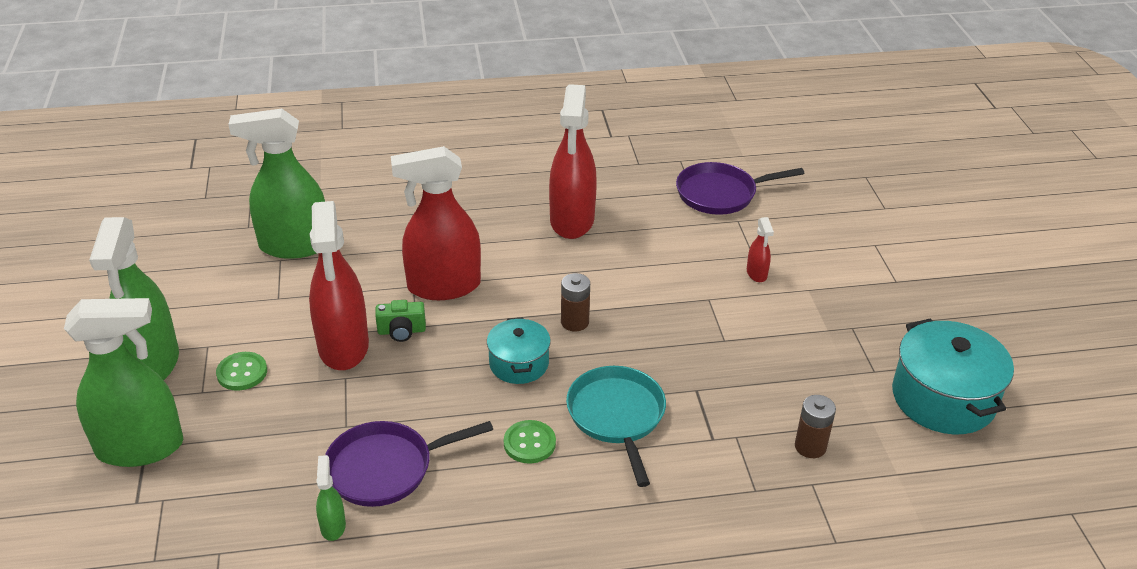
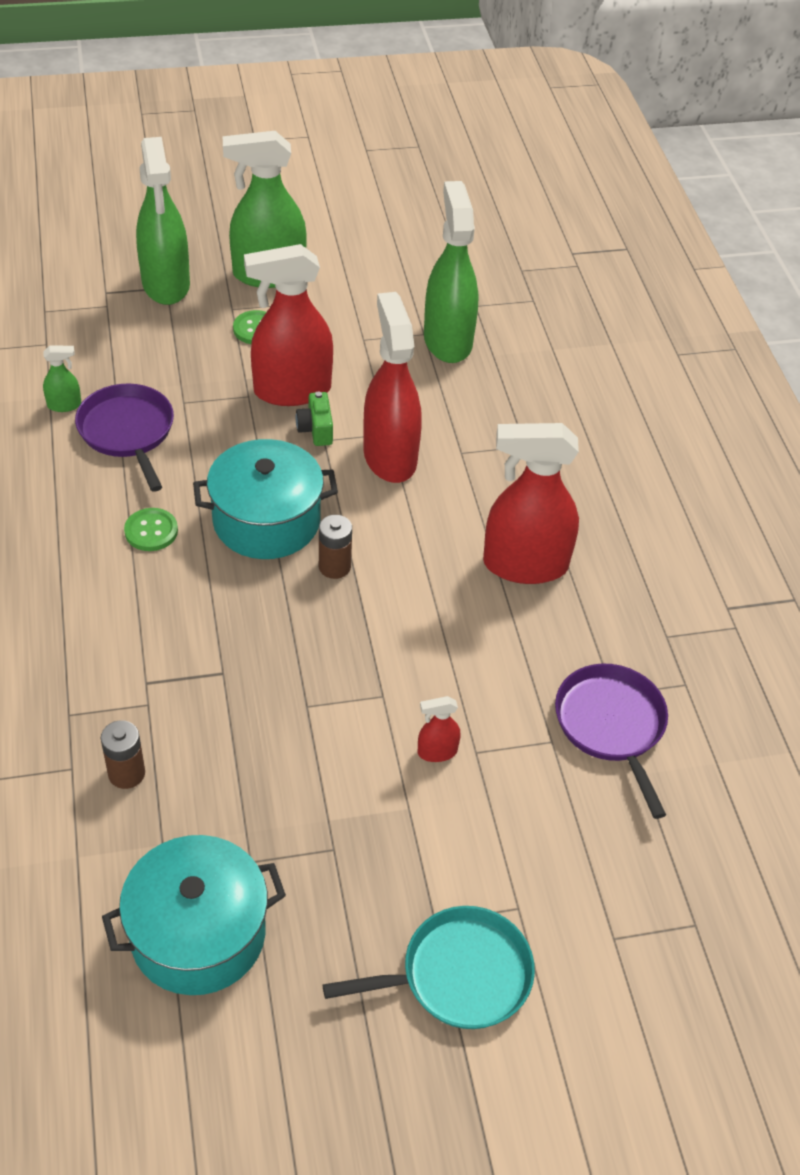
camera: 85 degrees right, 10 degrees up
turquoise pot [487,317,551,384] -> turquoise pot [193,439,338,559], size x1.68
turquoise pan [566,366,666,487] -> turquoise pan moved to [323,906,535,1029]

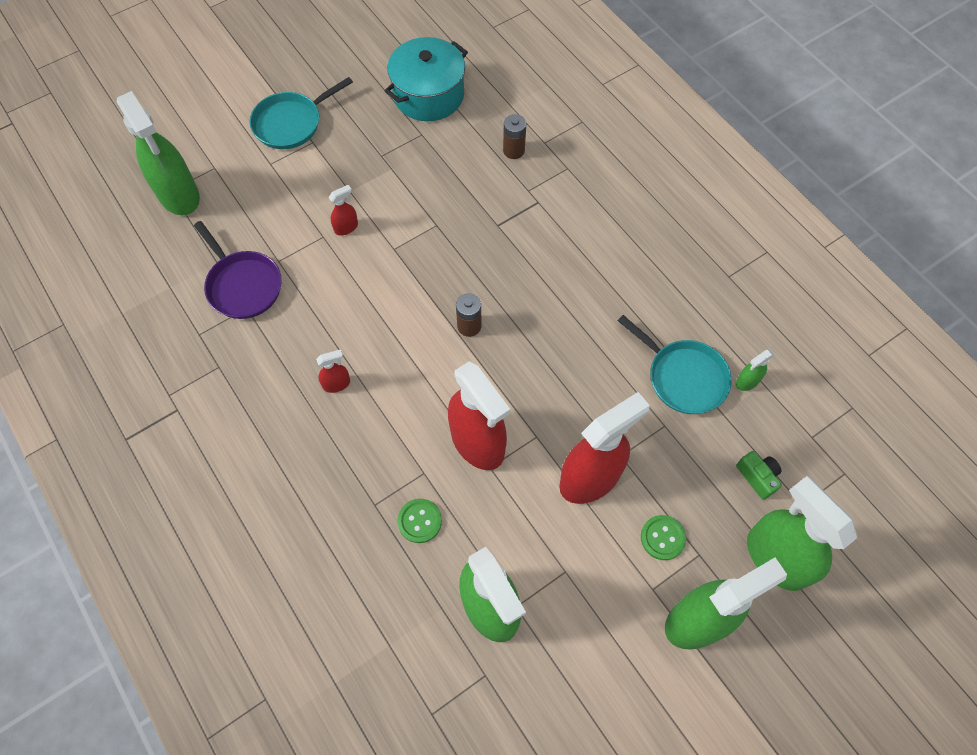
camera: 160 degrees right, 15 degrees up
purple pan [75,384,174,492] -> turquoise pan [618,315,732,414]
green button [124,508,178,551] -> green button moved to [397,499,442,543]
turquoise pot [193,439,338,559] -> none
green camera [296,391,333,446] -> green camera moved to [736,451,782,500]
red spray bottle [483,423,579,584] -> red spray bottle [316,349,350,393], size x0.43
none -> green spray bottle [116,91,200,215]

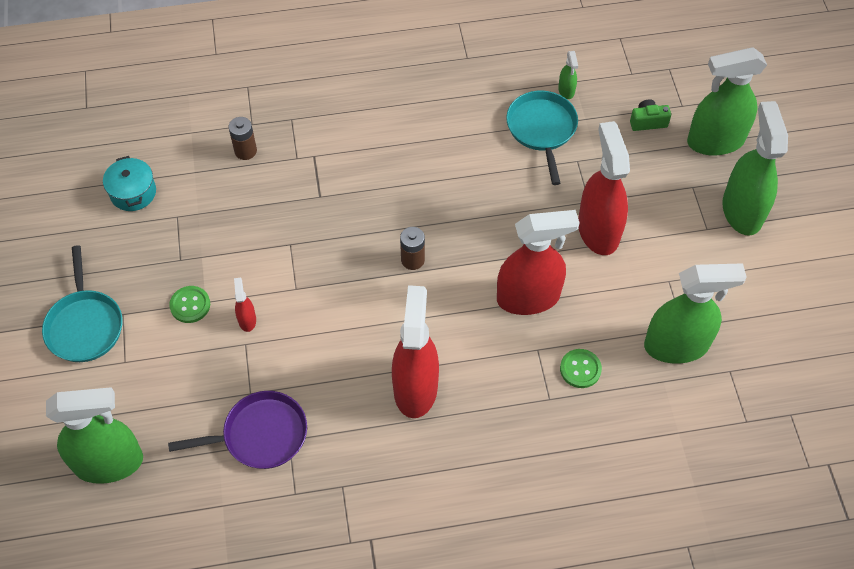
camera: 65 degrees left, 5 degrees down
red spray bottle [316,349,350,393] -> red spray bottle [392,285,439,418], size x2.35
turquoise pot [385,37,468,121] -> turquoise pot [103,156,156,211], size x0.60
turquoise pan [618,315,732,414] -> turquoise pan turned 75 degrees counterclockwise [506,90,578,185]
green button [641,515,686,560] -> green button moved to [169,286,210,323]

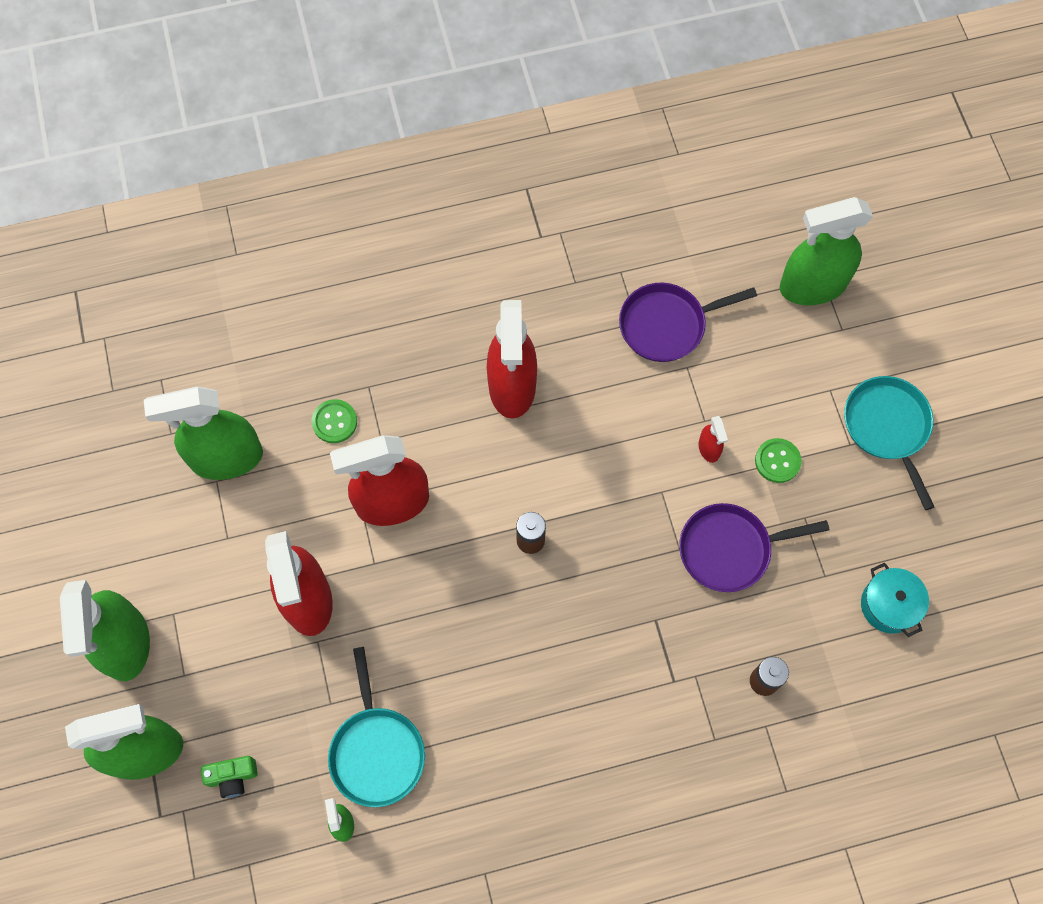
camera: 175 degrees right, 10 degrees up
none -> purple pan [679,503,829,592]

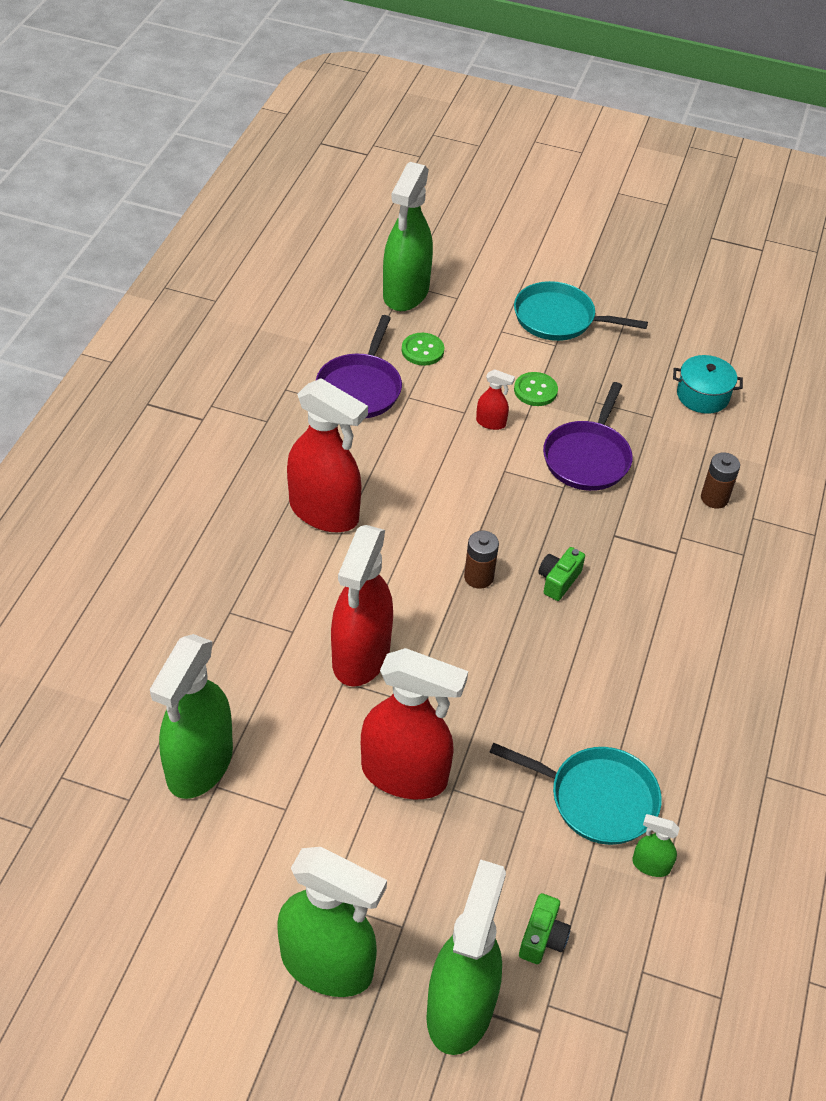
camera: 60 degrees left, 20 degrees down
green button [312,399,357,443] -> green button moved to [402,333,444,366]
none -> green camera [538,547,585,601]

